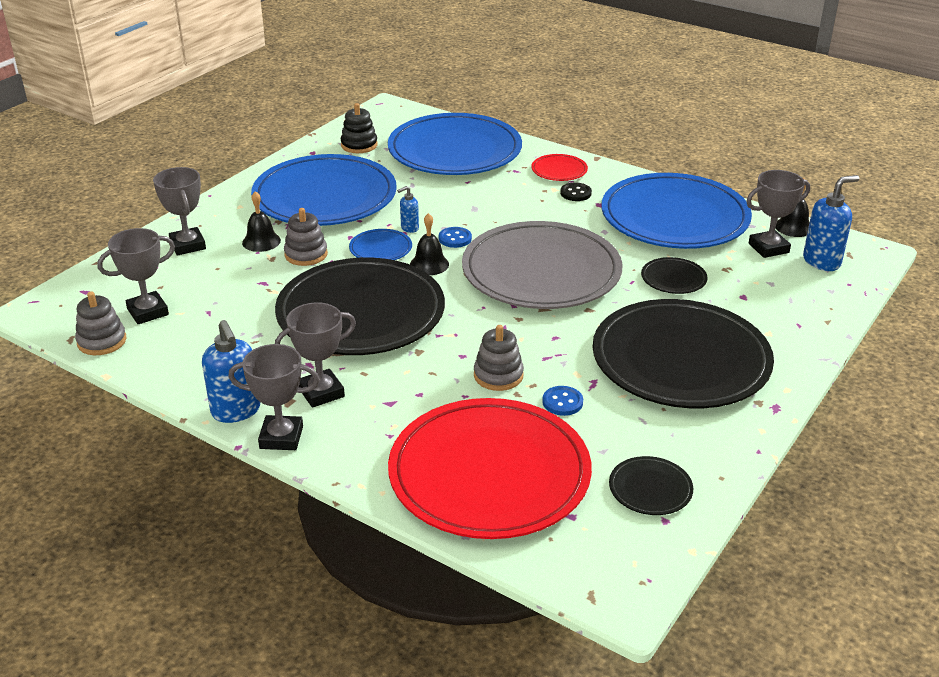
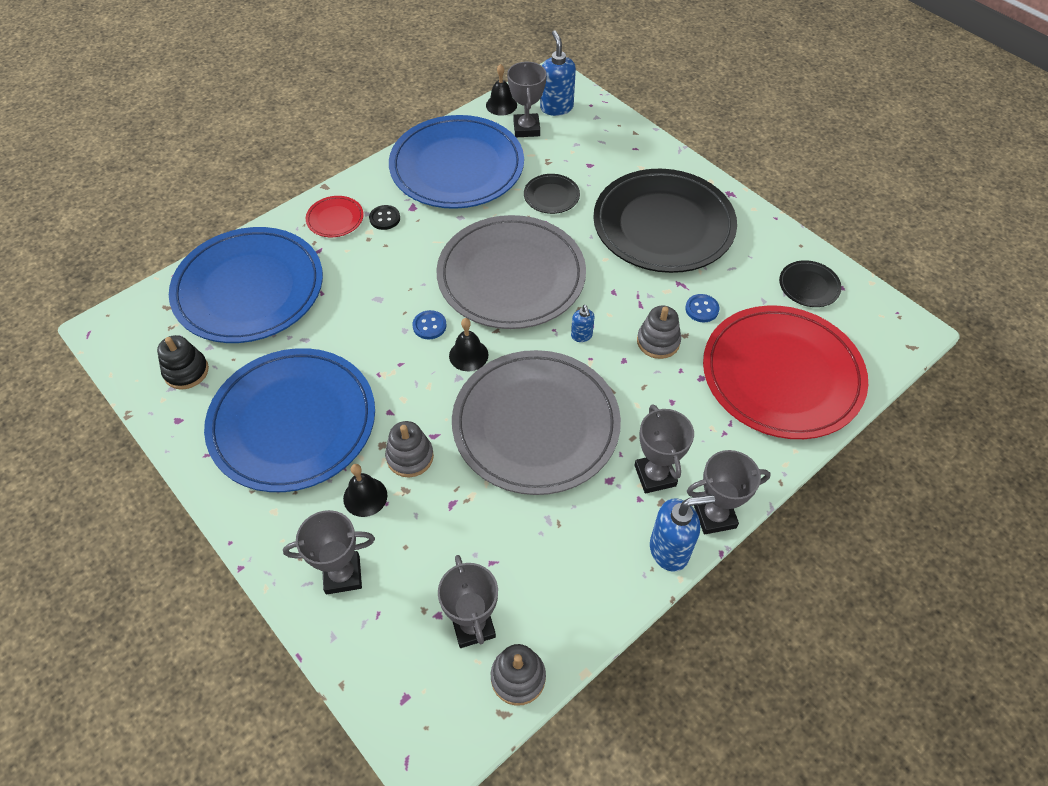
camera: 75 degrees left, 20 degrees up
grey trophy [228,344,320,450] -> grey trophy turned 60 degrees clockwise [687,450,771,535]
black plate [275,258,445,355] -> grey plate [452,350,621,495]
blue plate [349,229,412,260] -> none
blue soap dispenser [397,186,419,233] -> blue soap dispenser moved to [571,305,595,342]

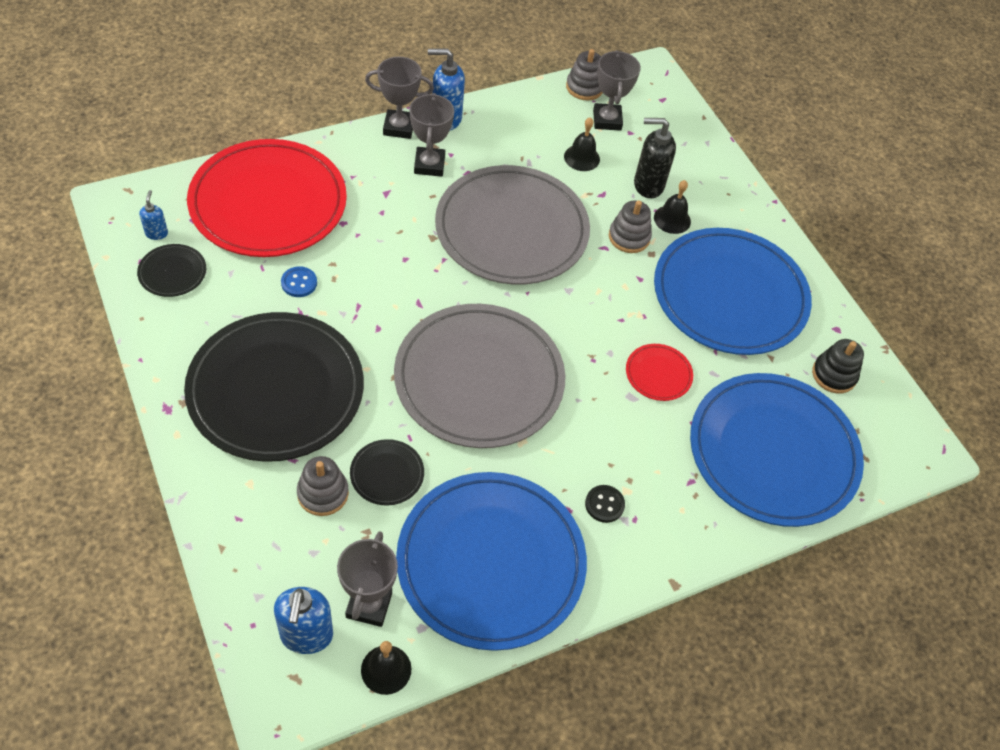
camera: 170 degrees left, 0 degrees up
grey trophy [283,510,375,594] -> none
red plate [306,196,364,237] -> red plate moved to [626,344,693,401]
blue button [412,310,446,340] -> none
black bell [449,318,488,371] -> black bell moved to [564,117,600,171]
blue soap dispenser [571,305,595,342] -> blue soap dispenser moved to [139,190,168,240]
grey stacking toy [637,306,681,359] -> grey stacking toy moved to [297,456,349,516]
none -> black soap dispenser [634,118,676,198]

